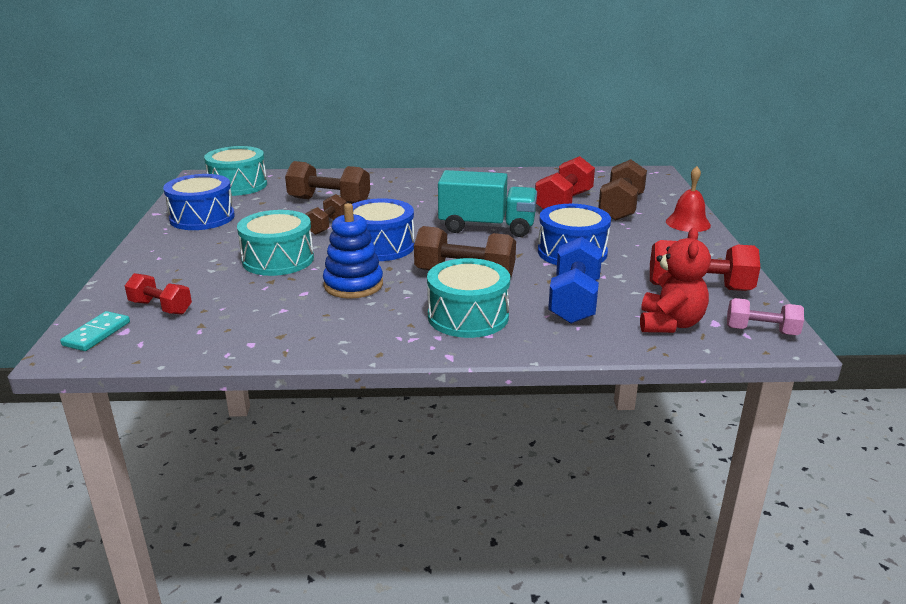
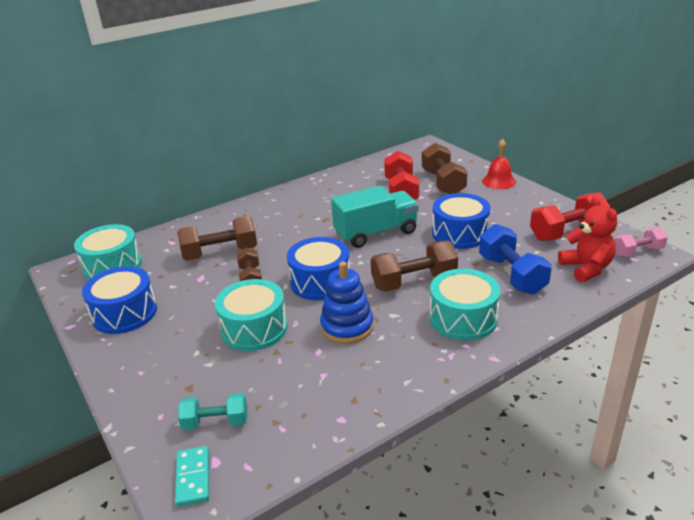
camera: 30 degrees left, 5 degrees up
red dumbbell [125,273,192,315] -> turquoise dumbbell [178,393,247,430]

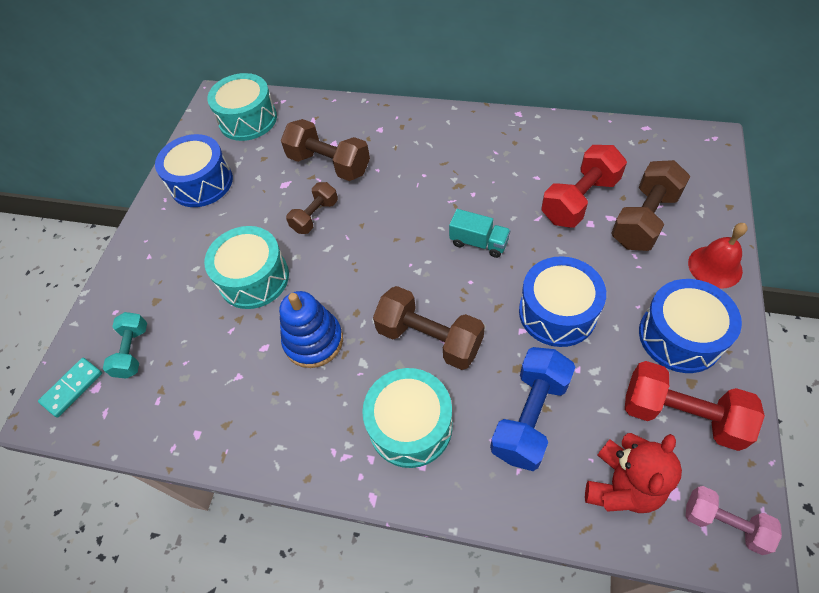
camera: 50 degrees right, 25 degrees up
turquoise dumbbell [178,393,247,430] -> turquoise dumbbell turned 45 degrees clockwise [103,312,147,379]
blue drum [287,237,350,300] -> blue drum moved to [639,279,742,373]
turquoise truck [331,186,418,248] -> turquoise truck [449,209,510,258], size x0.54

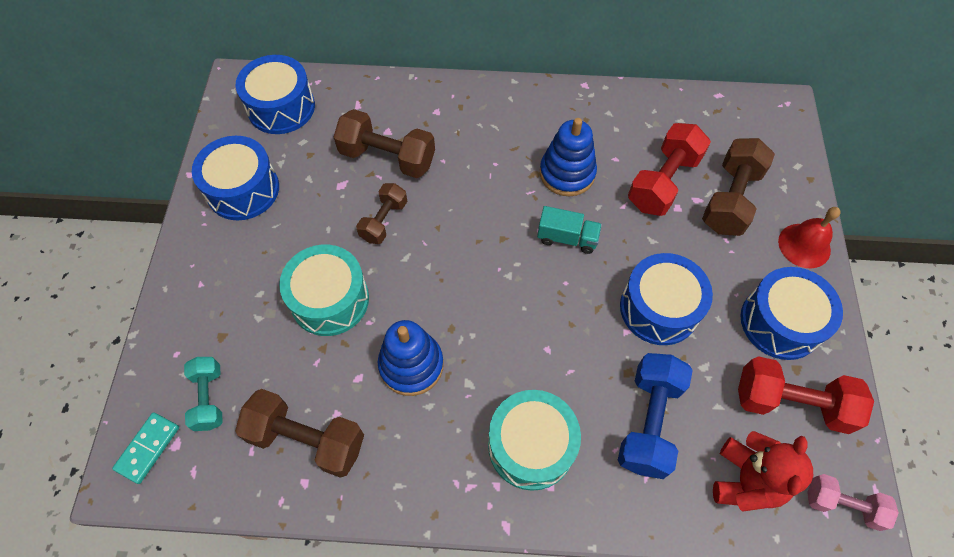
camera: 15 degrees left, 5 degrees up
turquoise drum [207,73,277,141] -> blue drum [236,55,315,134]
brown dumbbell [373,286,485,370] -> brown dumbbell moved to [235,389,364,478]
none -> blue stacking toy [540,118,597,196]

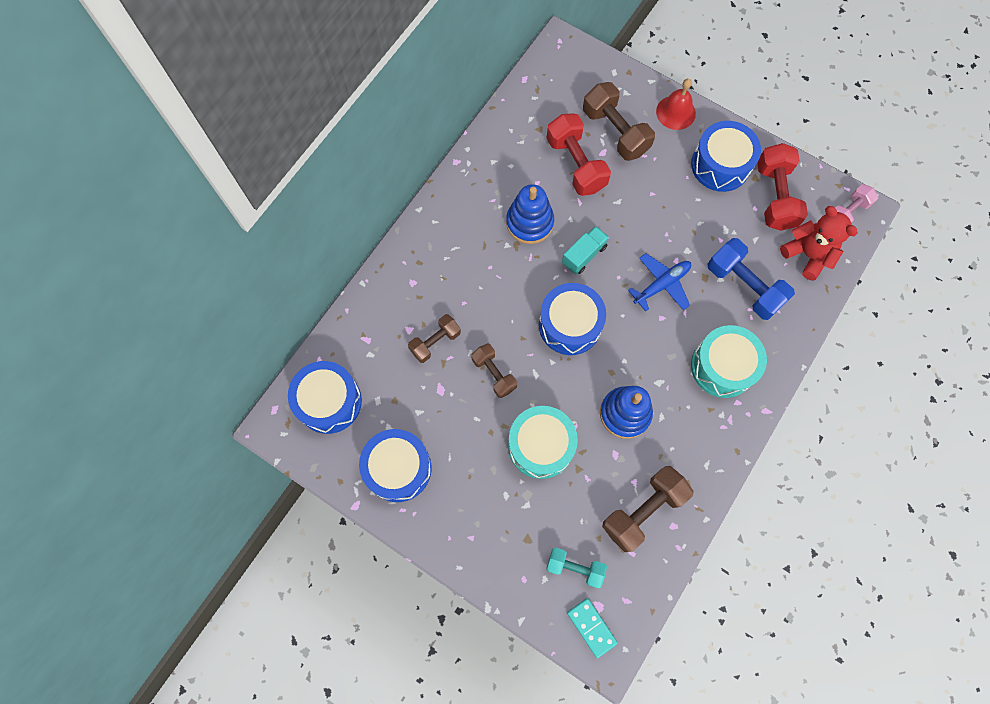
camera: 60 degrees left, 10 degrees up
brown dumbbell [334,109,435,178] -> brown dumbbell [408,314,461,363], size x0.62
blue drum [620,253,713,345] -> blue drum moved to [539,283,606,355]
red dumbbell [738,356,874,434] -> red dumbbell turned 45 degrees counterclockwise [757,143,808,231]
none -> blue plane [628,253,691,312]

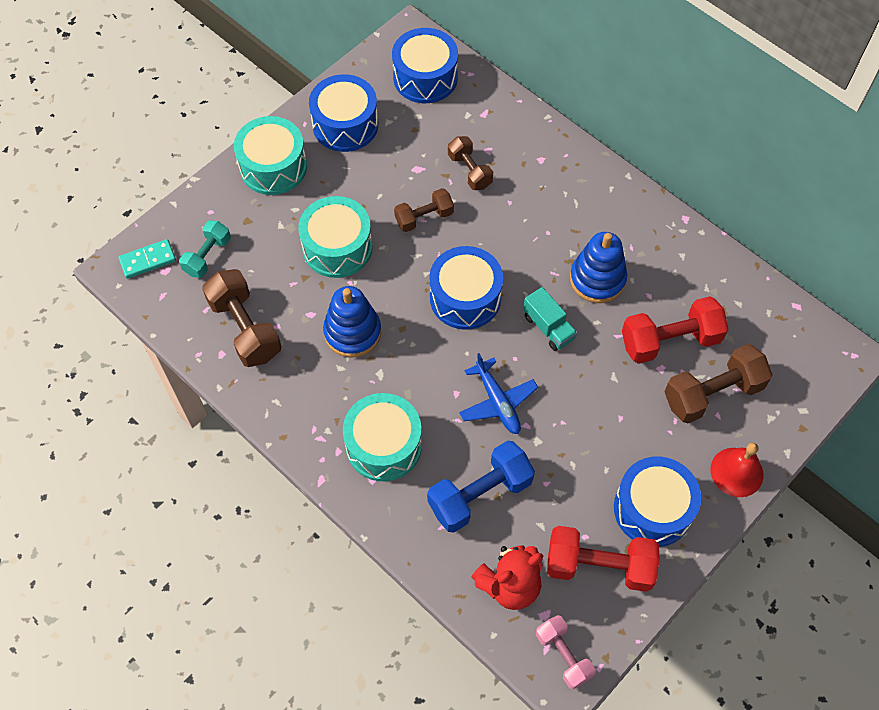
camera: 100 degrees right, 10 degrees down
none -> turquoise drum [234,116,307,195]

